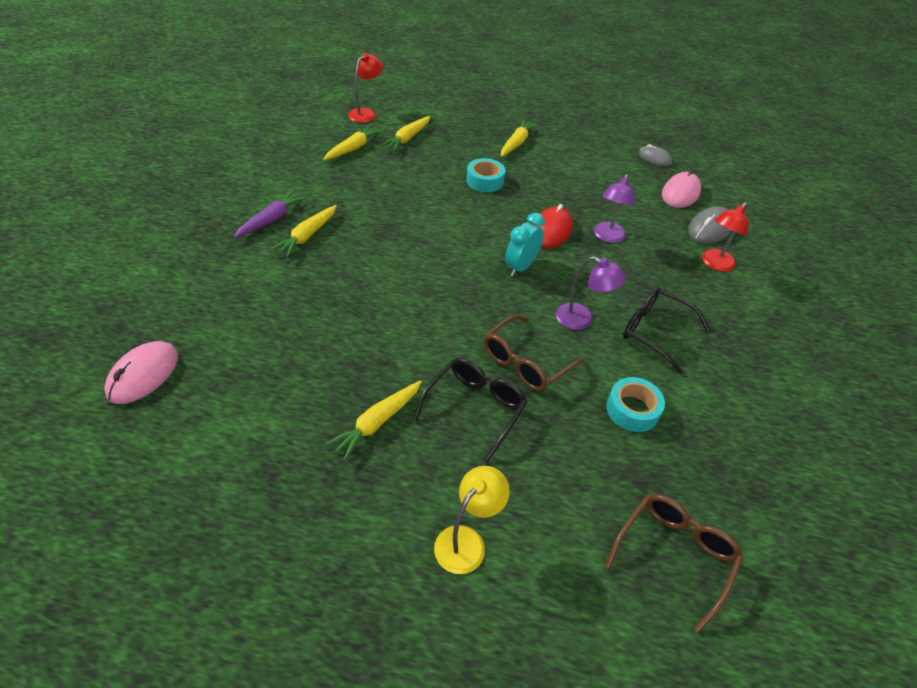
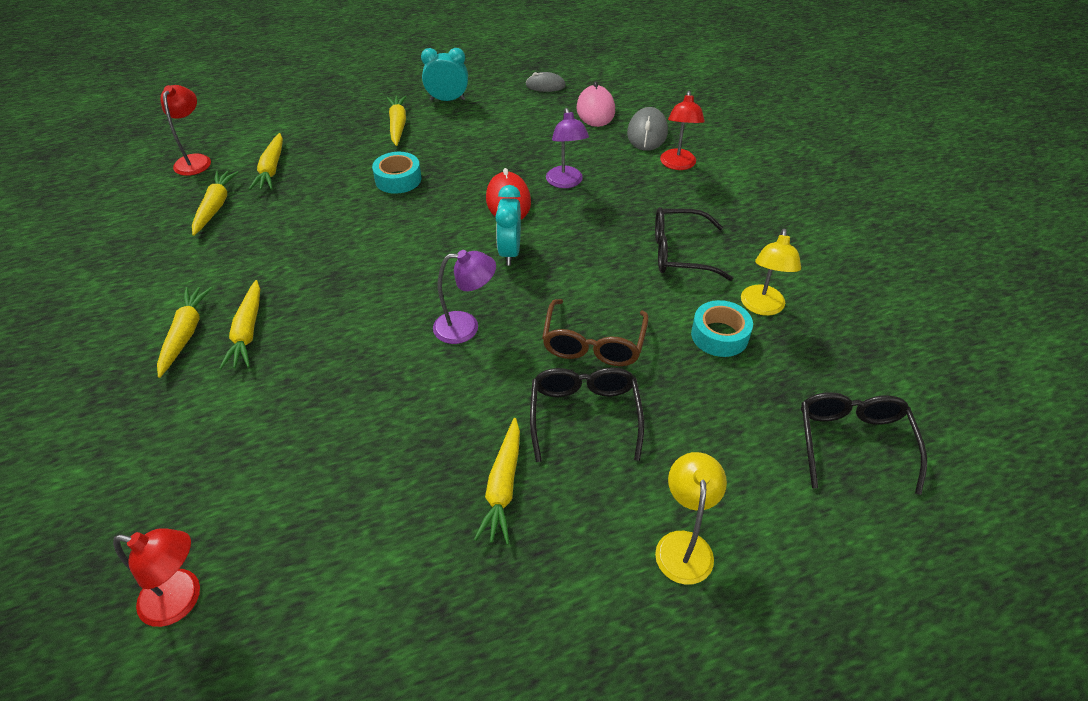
camera: 30 degrees left, 0 degrees up
pink mouse [104,341,178,404] -> red lamp [113,528,200,627]
purple carrot [234,190,307,238] -> yellow carrot [157,287,212,378]
purple lamp [556,256,626,330] -> purple lamp moved to [433,250,496,344]
brown glasses [605,494,744,633] -> black glasses [801,392,927,495]
none -> turquoise clock [421,48,468,101]
none -> yellow lamp [741,229,801,316]

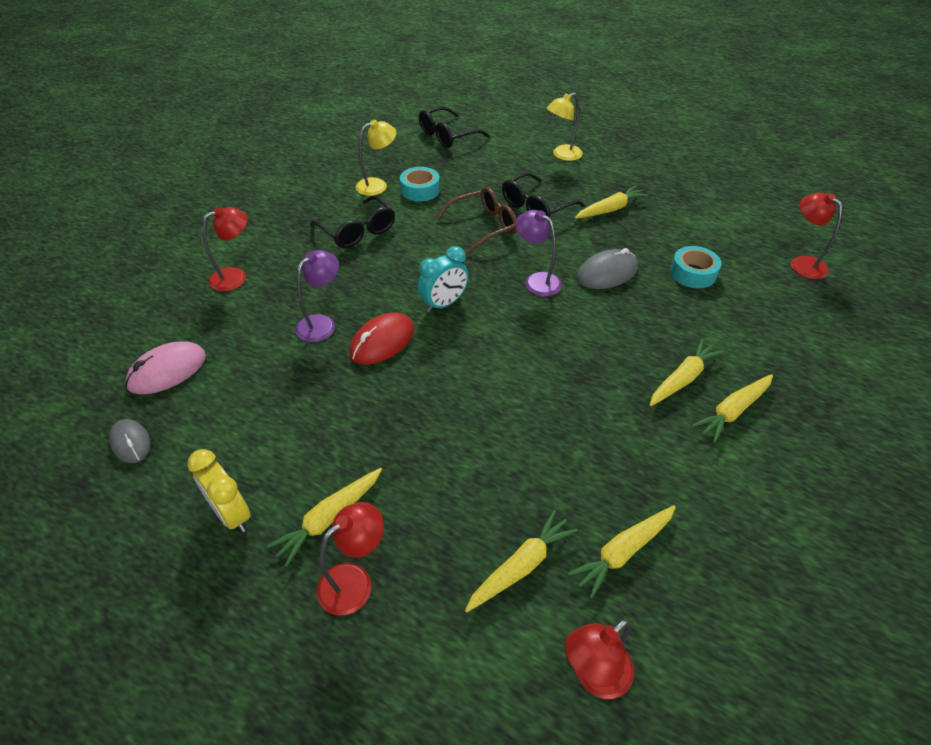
camera: 130 degrees left, 0 degrees up
turquoise tape [372,152,421,194] -> turquoise tape moved to [670,246,722,288]
turquoise clock [421,48,468,101] -> yellow clock [187,449,251,532]
grey mouse [627,107,668,151] -> grey mouse moved to [577,248,638,289]
none -> red lamp [317,502,384,616]

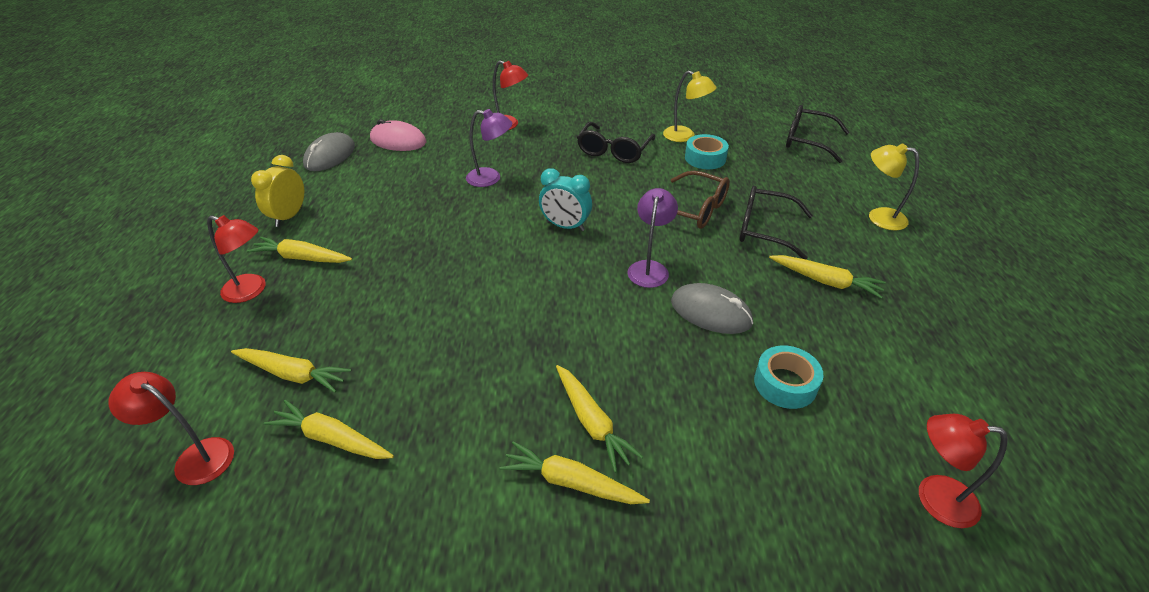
camera: 60 degrees right, 5 degrees down
grey mouse [109,419,151,463] -> grey mouse [303,132,355,171], size x1.51
red mouse [349,313,414,365] -> none
yellow carrot [650,339,724,406] -> yellow carrot turned 45 degrees clockwise [556,365,643,473]
red lamp [791,192,842,279] -> red lamp turned 105 degrees counterclockwise [919,414,1008,528]

